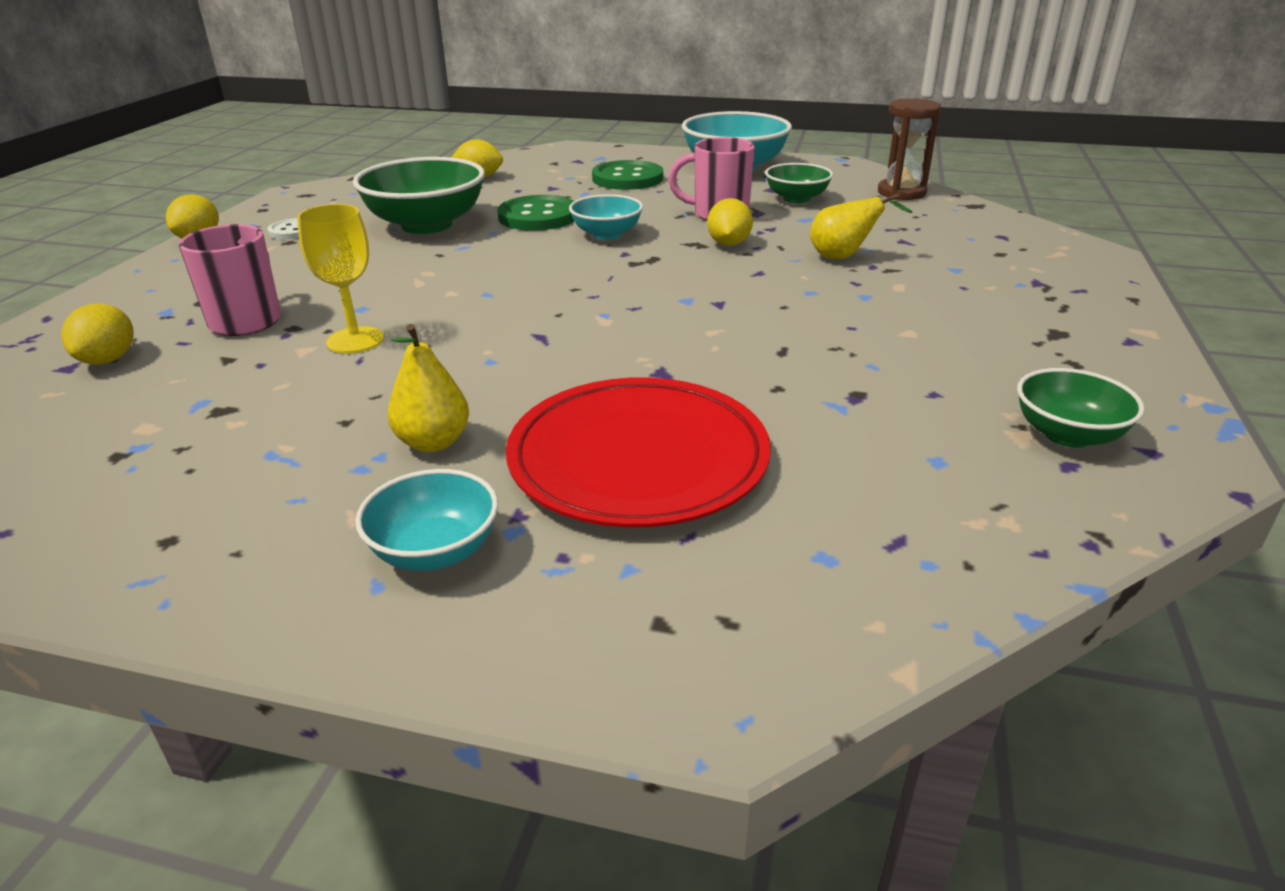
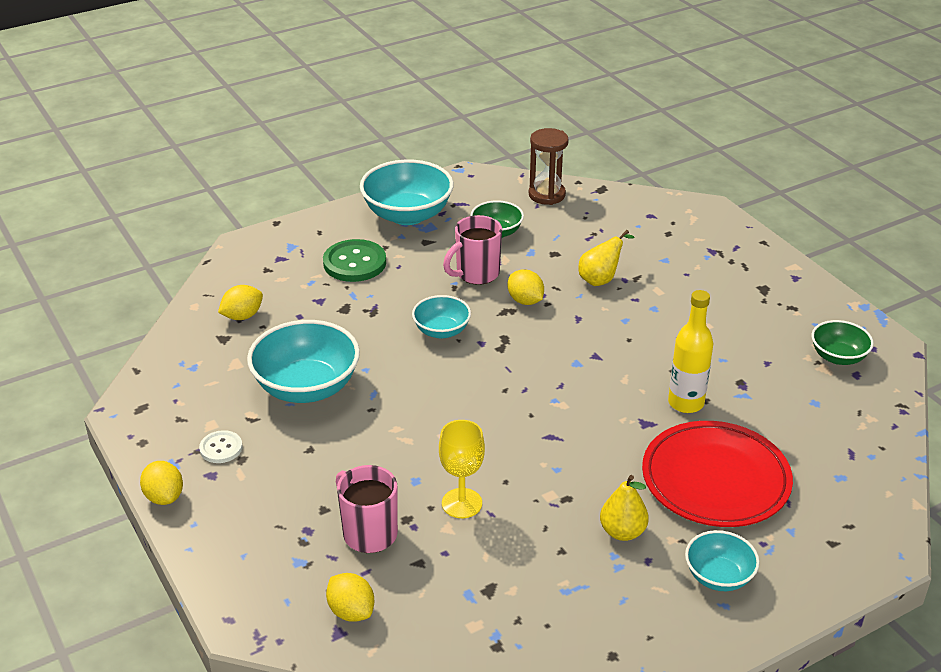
camera: 45 degrees left, 5 degrees up
green bowl [353,157,485,234] -> turquoise bowl [247,320,360,403]
green button [498,195,574,231] -> none
none -> yellow bottle [668,290,713,413]

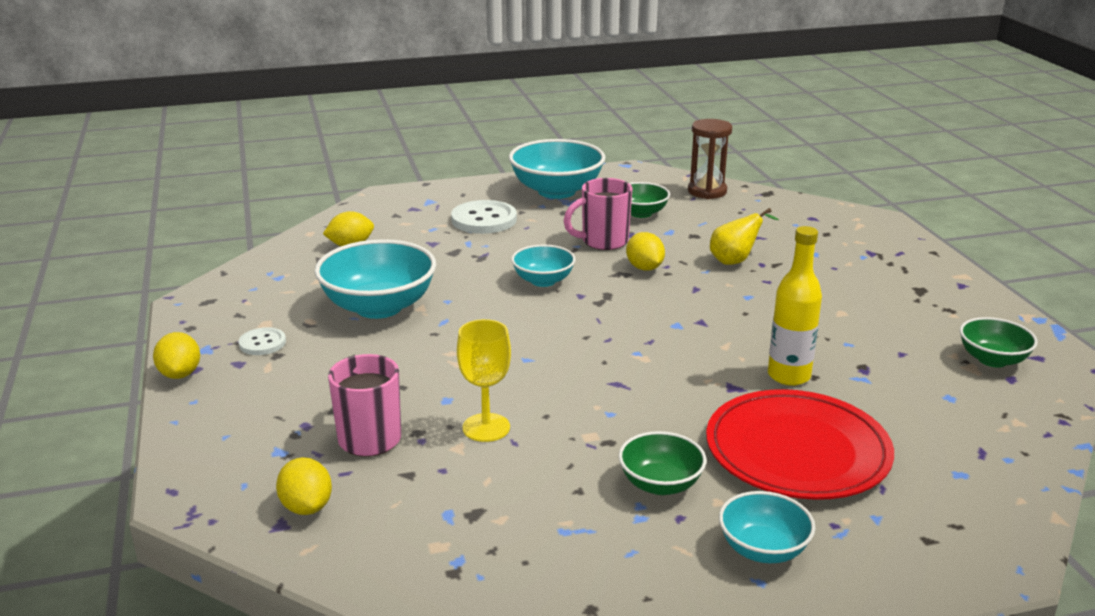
camera: 15 degrees right, 10 degrees down
green button [323,239,386,282] -> white button [451,200,517,234]
yellow pear [600,475,649,541] -> green bowl [618,431,706,495]

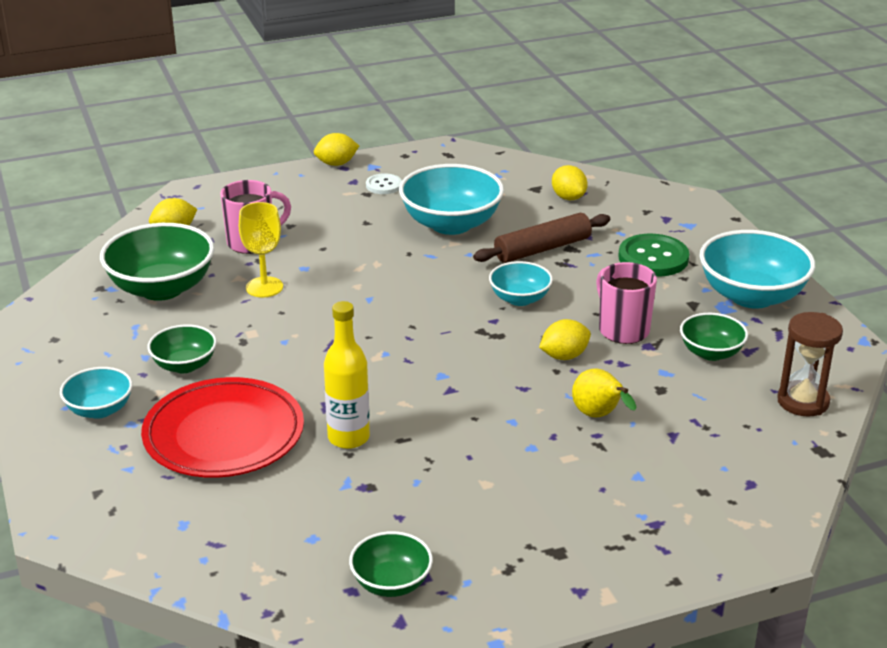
camera: 85 degrees right, 5 degrees up
white button [451,200,517,234] -> green button [618,234,689,277]
none -> green bowl [100,223,214,301]
none -> brown rolling pin [473,213,610,263]

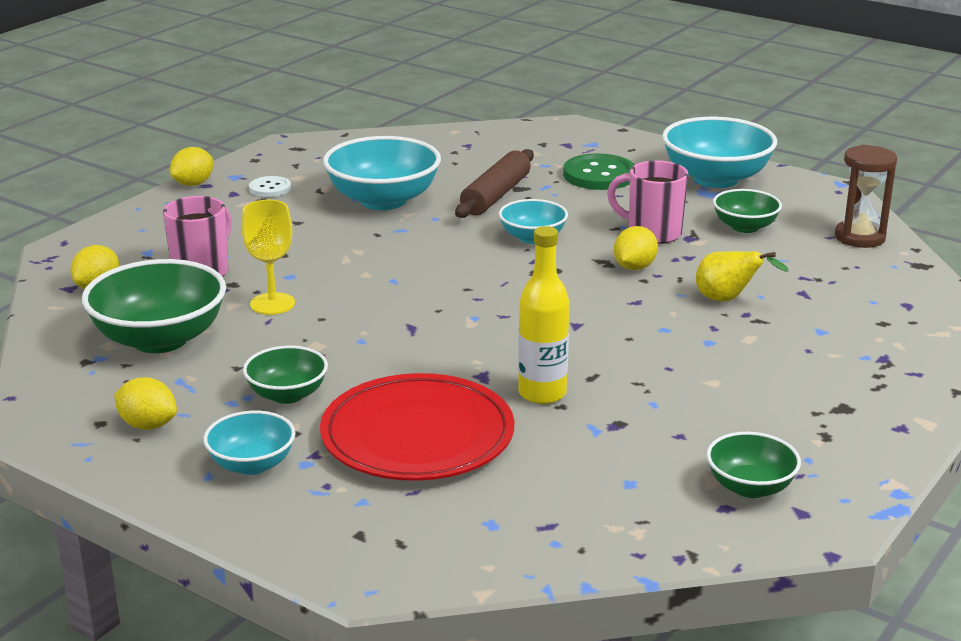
camera: 35 degrees left, 5 degrees down
yellow lemon [552,165,588,200] -> yellow lemon moved to [114,377,177,430]

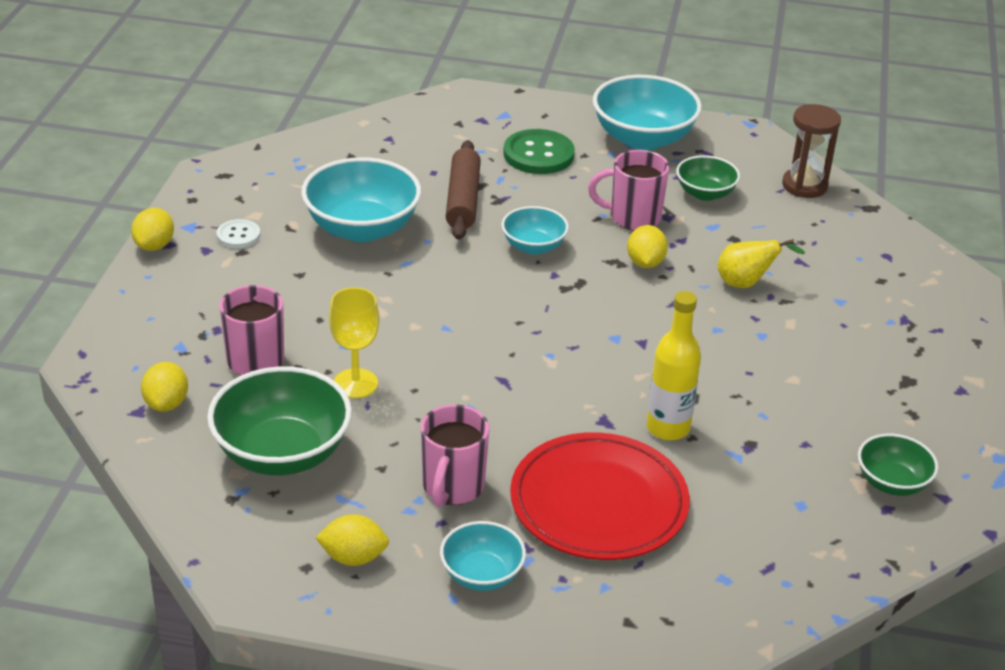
camera: 25 degrees left, 10 degrees up
green bowl [243,346,328,404] -> pink mug [421,404,490,507]

